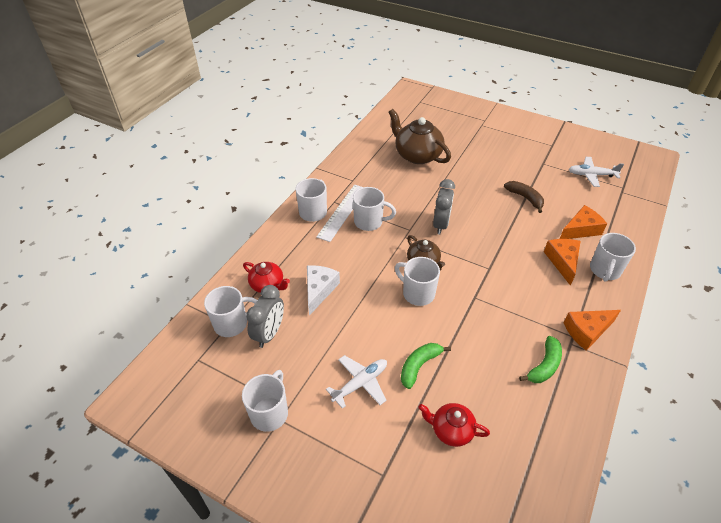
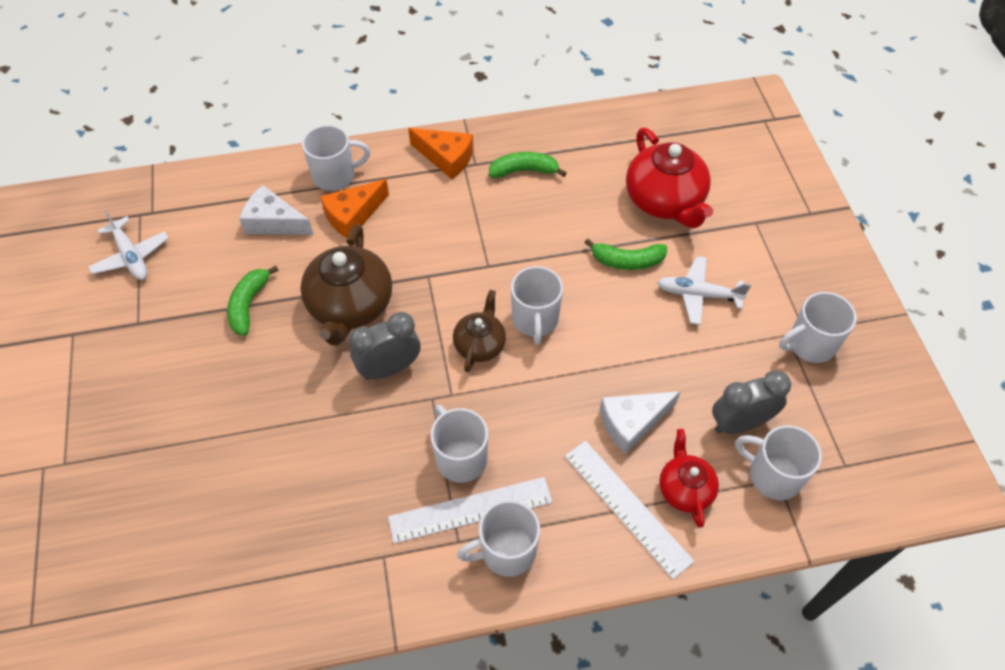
camera: 130 degrees left, 10 degrees up
brown teapot [388,109,451,164] -> brown teapot moved to [300,224,392,346]
red teapot [418,403,490,447] -> red teapot [626,128,713,228], size x1.74
brown banana [504,181,544,213] -> green banana [227,265,279,336]
orange cheese [560,205,607,239] -> white cheese [239,185,314,235]
none -> white ruler [565,441,695,579]

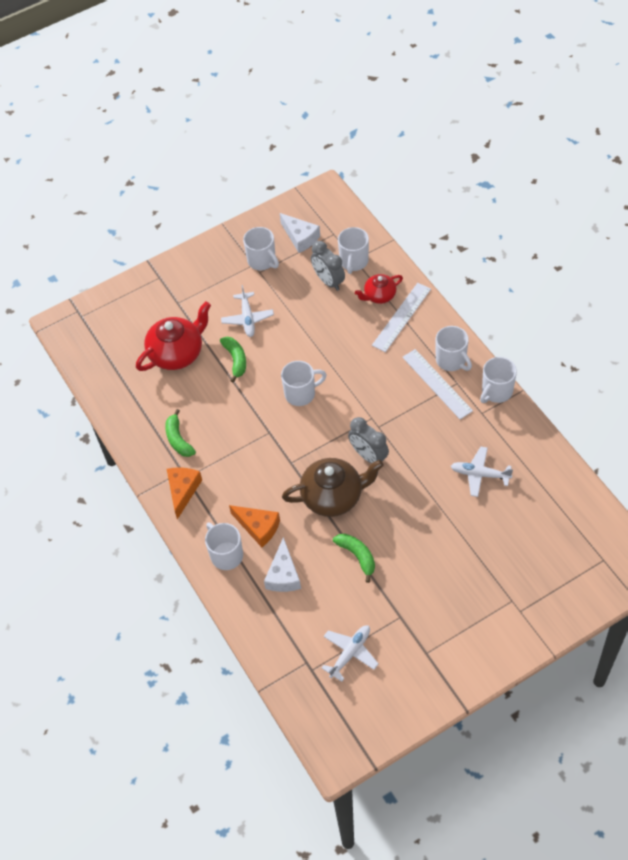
camera: 105 degrees left, 0 degrees up
green banana [227,265,279,336] -> green banana turned 120 degrees counterclockwise [333,533,375,583]
white mug [430,405,488,483] -> white mug moved to [480,357,517,403]
brown teapot [453,290,506,373] -> none
white cheese [600,391,681,454] -> white cheese moved to [280,213,320,253]
none -> white plane [451,447,513,497]

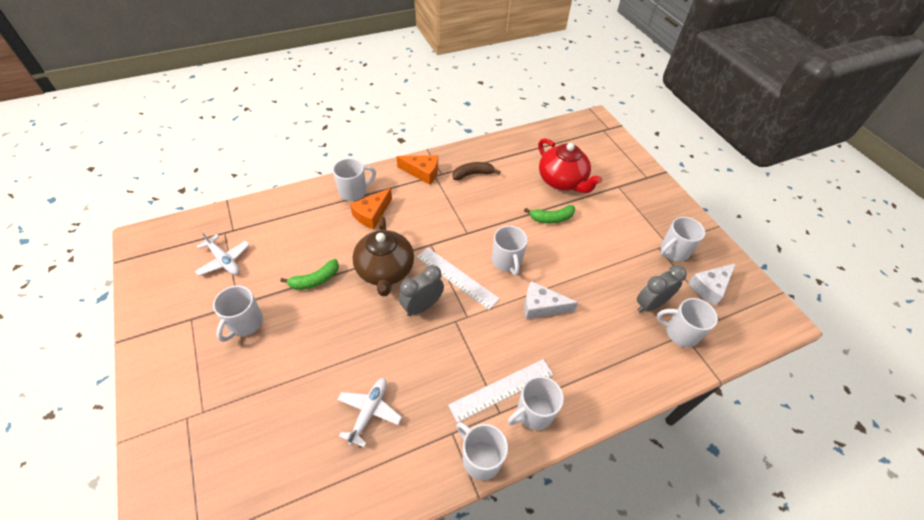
camera: 90 degrees right, 5 degrees down
green banana [165,409,196,457] -> brown banana [453,162,500,180]
white plane [221,285,274,337] -> none
white cheese [264,537,301,592] -> white cheese moved to [524,281,578,319]
red teapot [355,274,403,304] -> none
white ruler [372,283,431,352] -> white ruler moved to [417,248,500,310]
none -> white mug [213,286,263,342]

